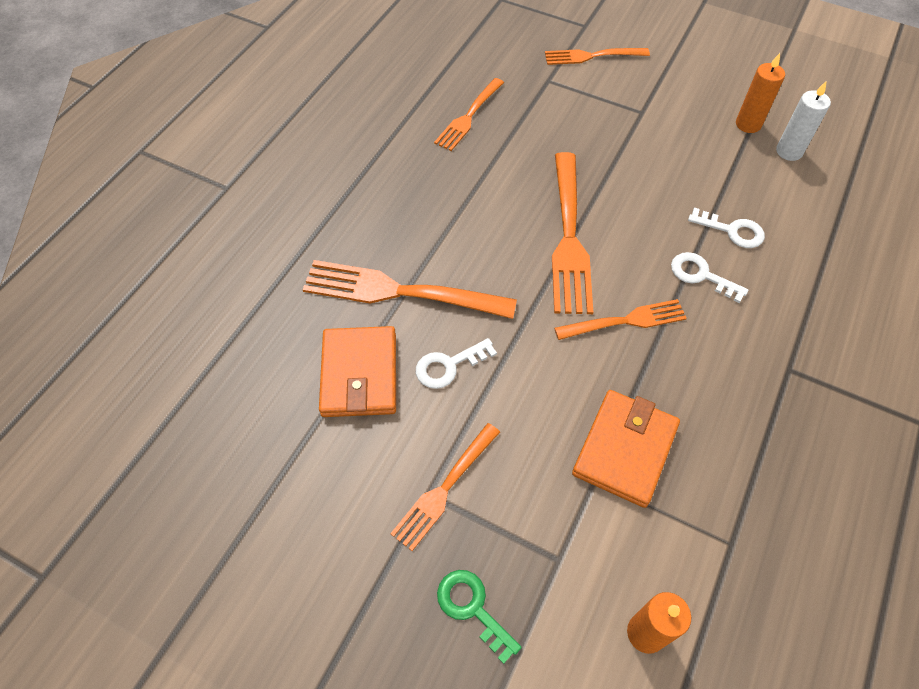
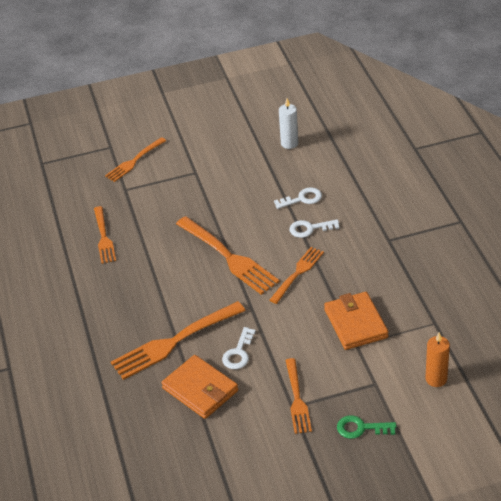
camera: 40 degrees left, 15 degrees down
orange candle [736,53,785,133] -> none

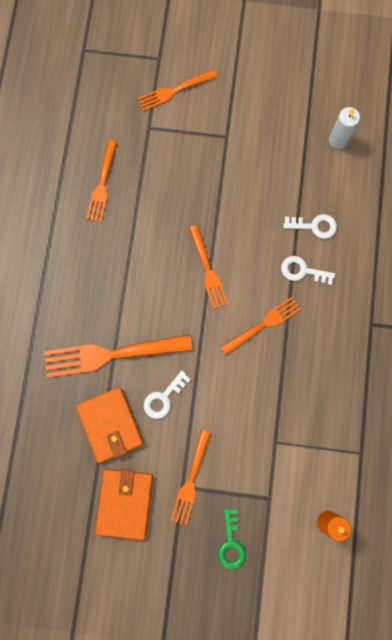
camera: 20 degrees right, 35 degrees up
orange fork [176,216,280,295] -> orange fork [189,225,228,309], size x0.61
orange wallet [324,292,389,350] -> orange wallet moved to [95,469,153,540]
green key [337,415,396,439] -> green key turned 120 degrees counterclockwise [218,508,246,570]

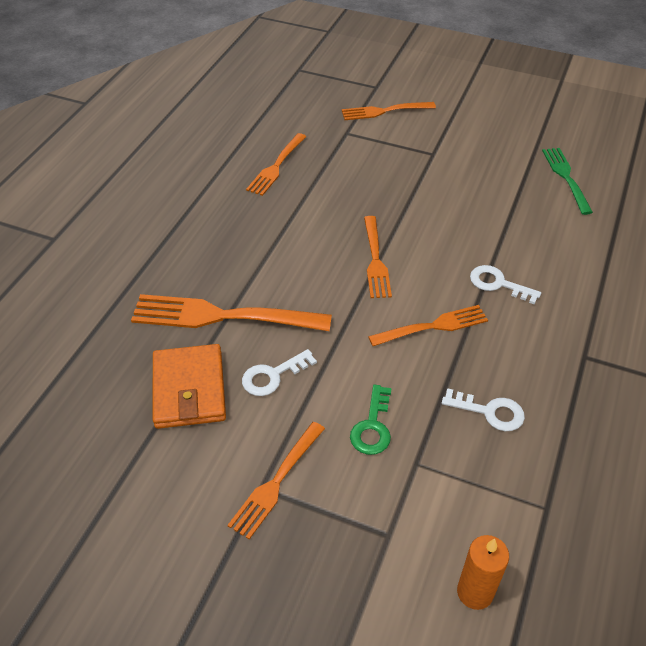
camera: 15 degrees right, 30 degrees down
orange wallet [95,469,153,540] -> none
green key [218,508,246,570] -> green key moved to [350,385,392,455]
white key [283,214,337,239] -> white key moved to [442,388,525,431]
white candle [329,107,360,149] -> green fork [542,148,593,215]

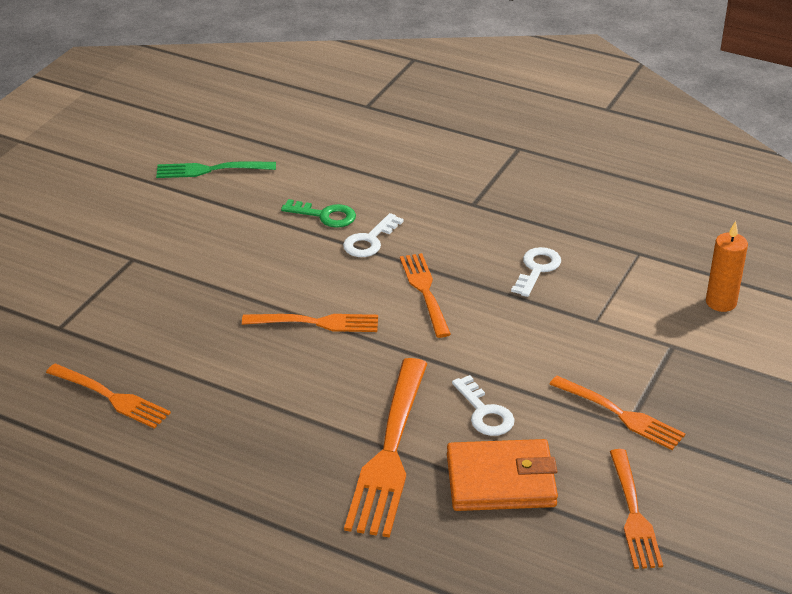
camera: 85 degrees left, 10 degrees down
orange fork [342,102,436,120] -> orange fork moved to [610,449,663,569]
green key [350,385,392,455] -> green key moved to [281,199,356,228]

